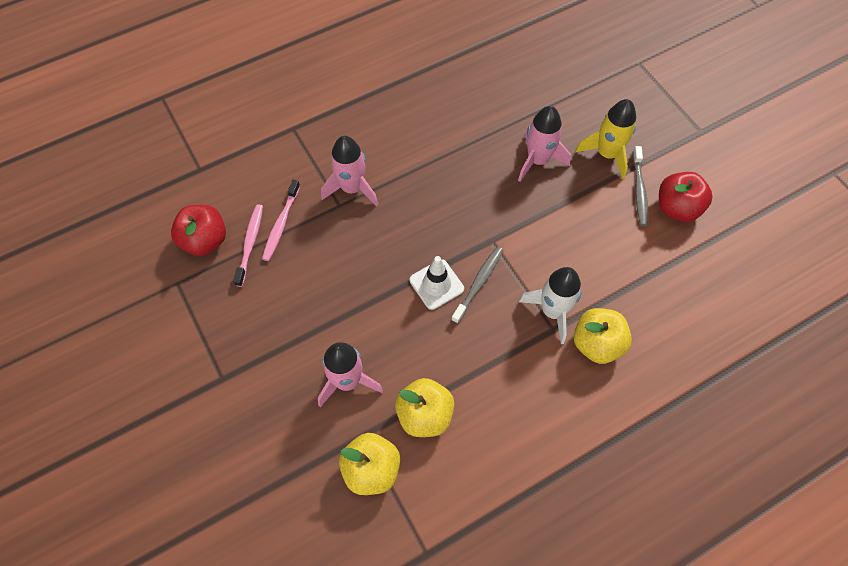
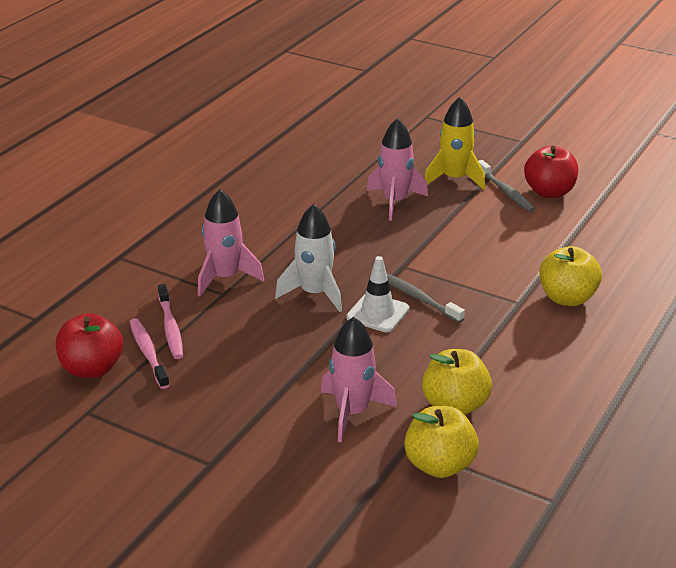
camera: 30 degrees left, 30 degrees down
grey toothbrush [451,247,503,324] -> grey toothbrush turned 45 degrees counterclockwise [386,273,465,323]
white rocket [519,267,581,344] -> white rocket moved to [275,204,342,312]

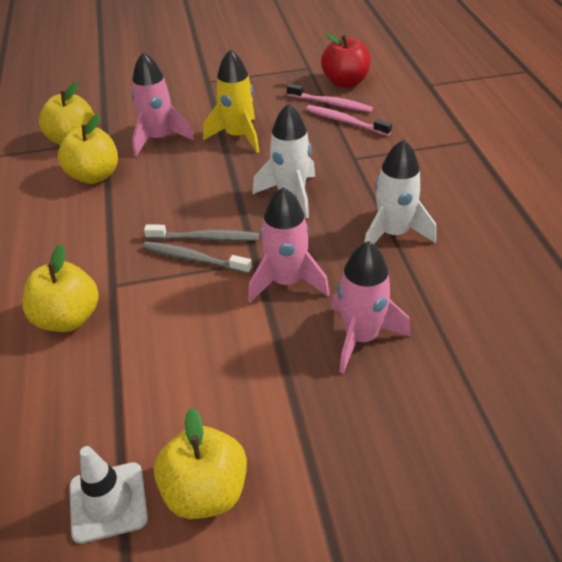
camera: 140 degrees right, 10 degrees up
pink rocket [198,189,264,296] -> pink rocket moved to [248,187,329,303]
white traffic cone [346,256,409,332] -> white traffic cone moved to [69,446,148,544]
yellow rocket [425,97,485,190] -> yellow rocket moved to [203,49,259,153]
grey toothbrush [478,160,535,212] -> grey toothbrush moved to [142,241,252,274]
red apple [524,146,578,198] -> yellow apple [154,408,247,519]
none -> white rocket [364,139,436,244]

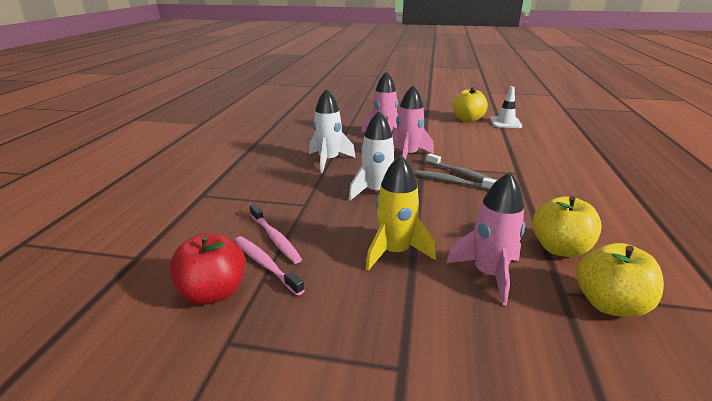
camera: 160 degrees left, 15 degrees down
yellow apple [22,245,99,332] -> none

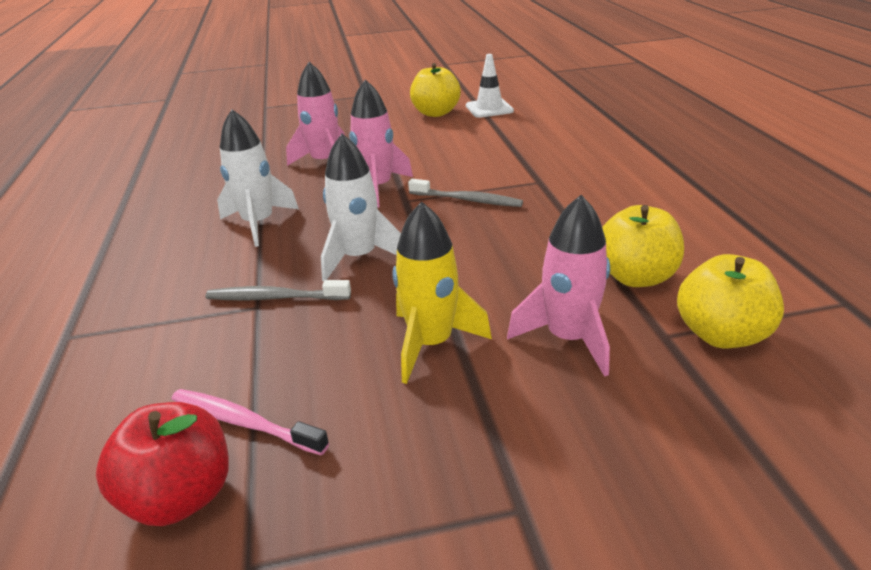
camera: 20 degrees left, 5 degrees up
pink toothbrush [250,204,302,264] -> none
grey toothbrush [414,170,497,190] -> grey toothbrush moved to [205,280,351,300]

